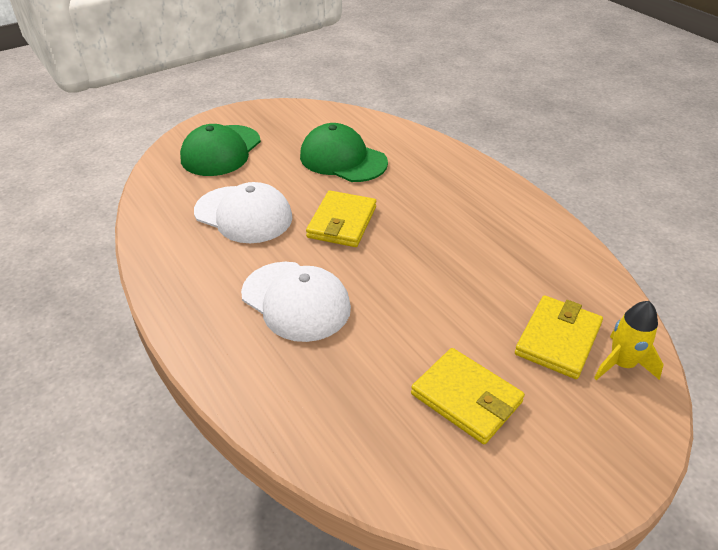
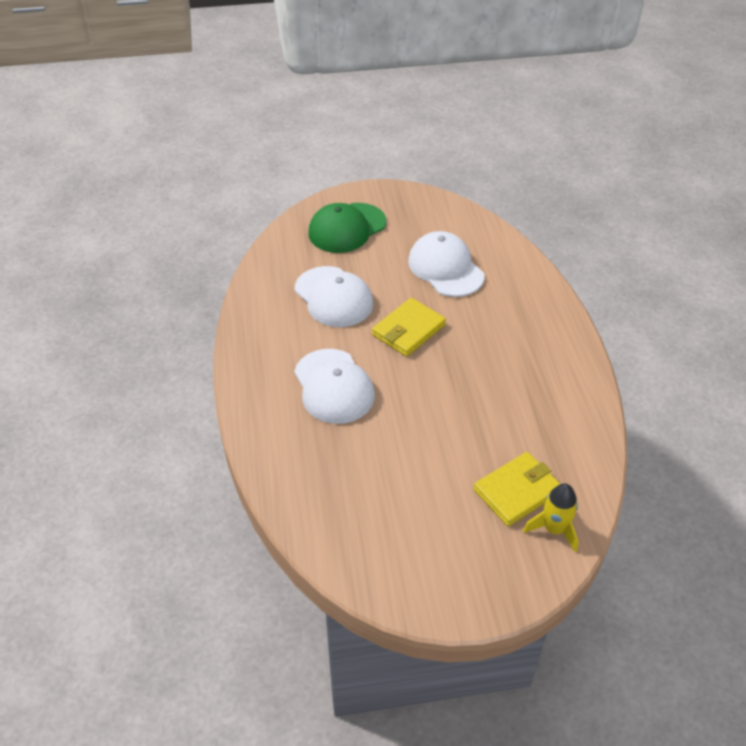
camera: 25 degrees right, 5 degrees up
green cap [300,123,388,182] -> white cap [408,231,485,297]
yellow wallet [411,348,525,444] -> none

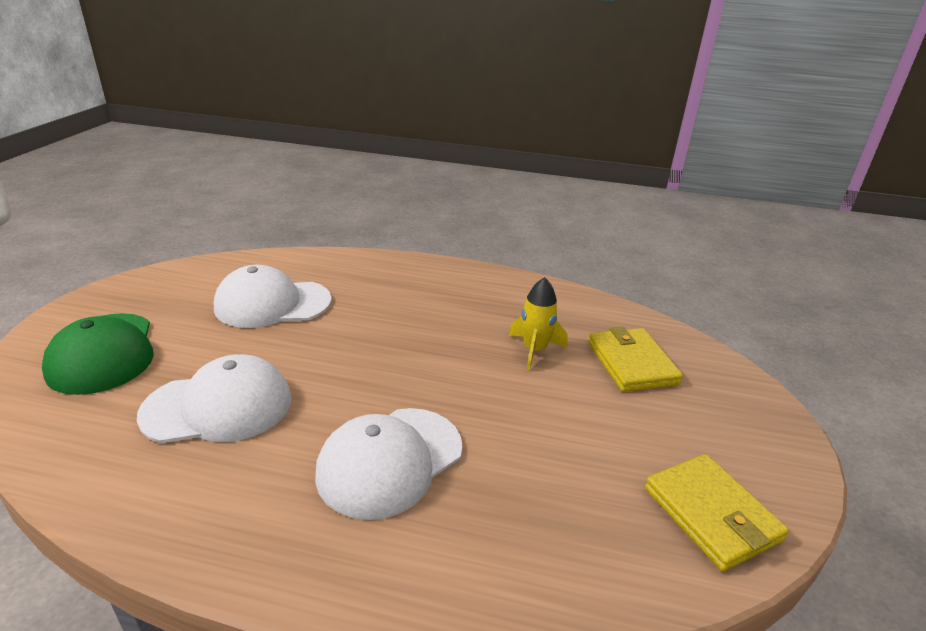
camera: 70 degrees left, 15 degrees down
white cap [294,349,375,424] -> white cap turned 135 degrees clockwise [315,408,463,520]
yellow wallet [372,298,446,357] -> yellow wallet moved to [645,454,789,571]
yellow rocket [523,483,579,553] -> yellow rocket moved to [509,277,568,371]

